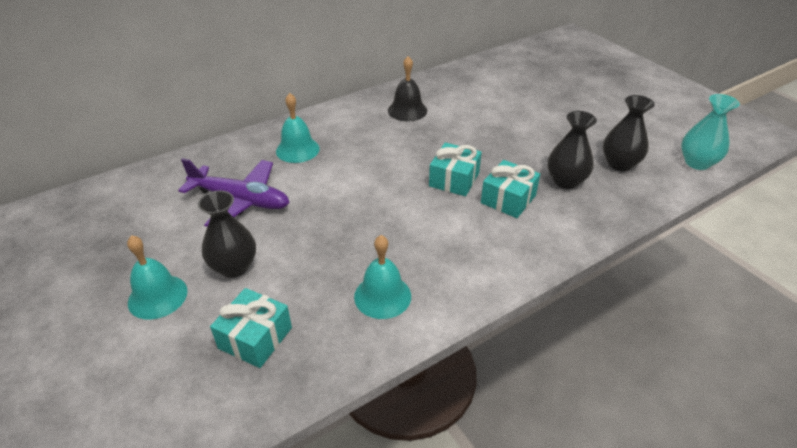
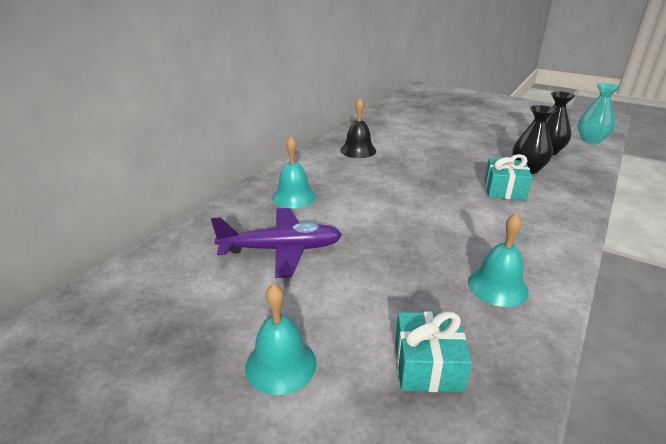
camera: 25 degrees left, 10 degrees down
black vase [198,190,256,278] -> none
turquoise gift [429,143,482,196] -> none

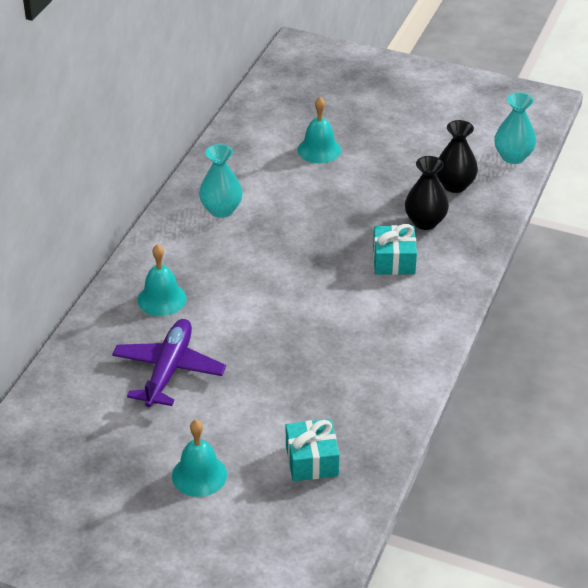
camera: 10 degrees left, 10 degrees up
purple plane [211,208,342,278] -> purple plane turned 60 degrees counterclockwise [112,319,226,407]
black bell [340,98,376,158] -> turquoise vase [199,144,243,218]
turquoise bell [468,213,529,307] -> turquoise bell moved to [298,97,341,163]

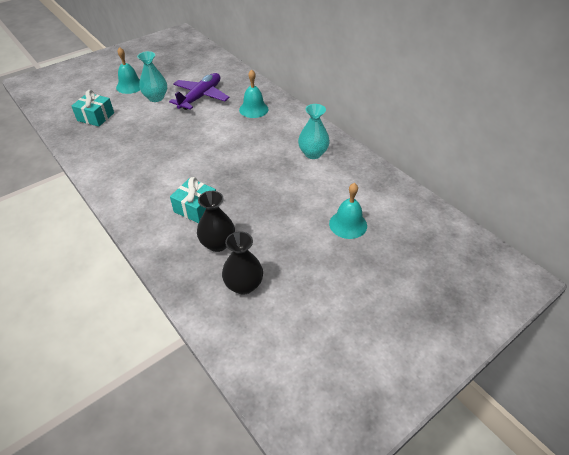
camera: 120 degrees right, 5 degrees up
purple plane [112,319,226,407] -> purple plane turned 105 degrees counterclockwise [169,73,230,110]
turquoise vase [494,92,536,164] -> turquoise vase moved to [137,51,167,102]

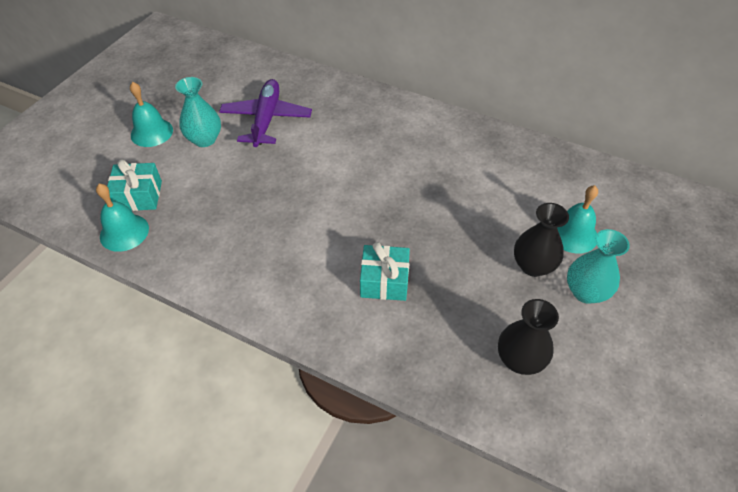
camera: 25 degrees left, 5 degrees up
black vase [197,191,235,252] -> black vase moved to [514,203,569,277]
turquoise bell [239,69,268,118] -> turquoise bell moved to [96,184,149,252]
turquoise vase [298,104,330,159] -> turquoise vase moved to [567,229,630,304]

